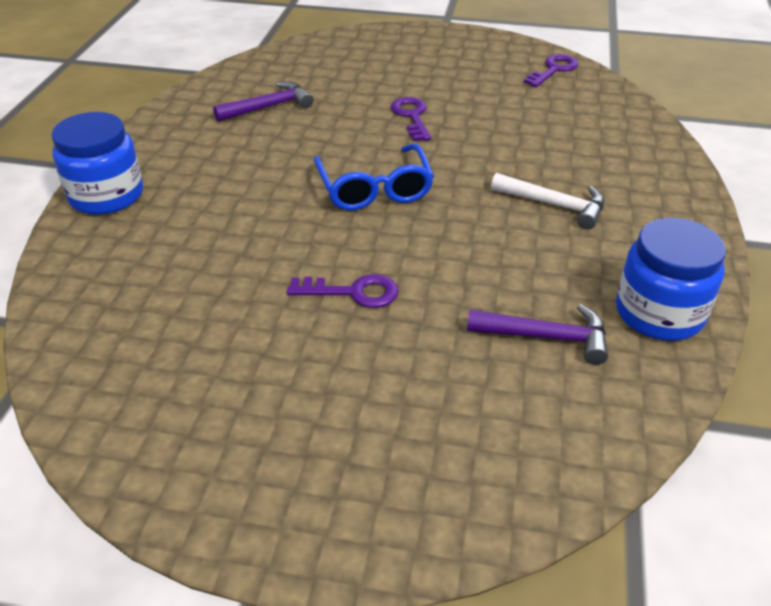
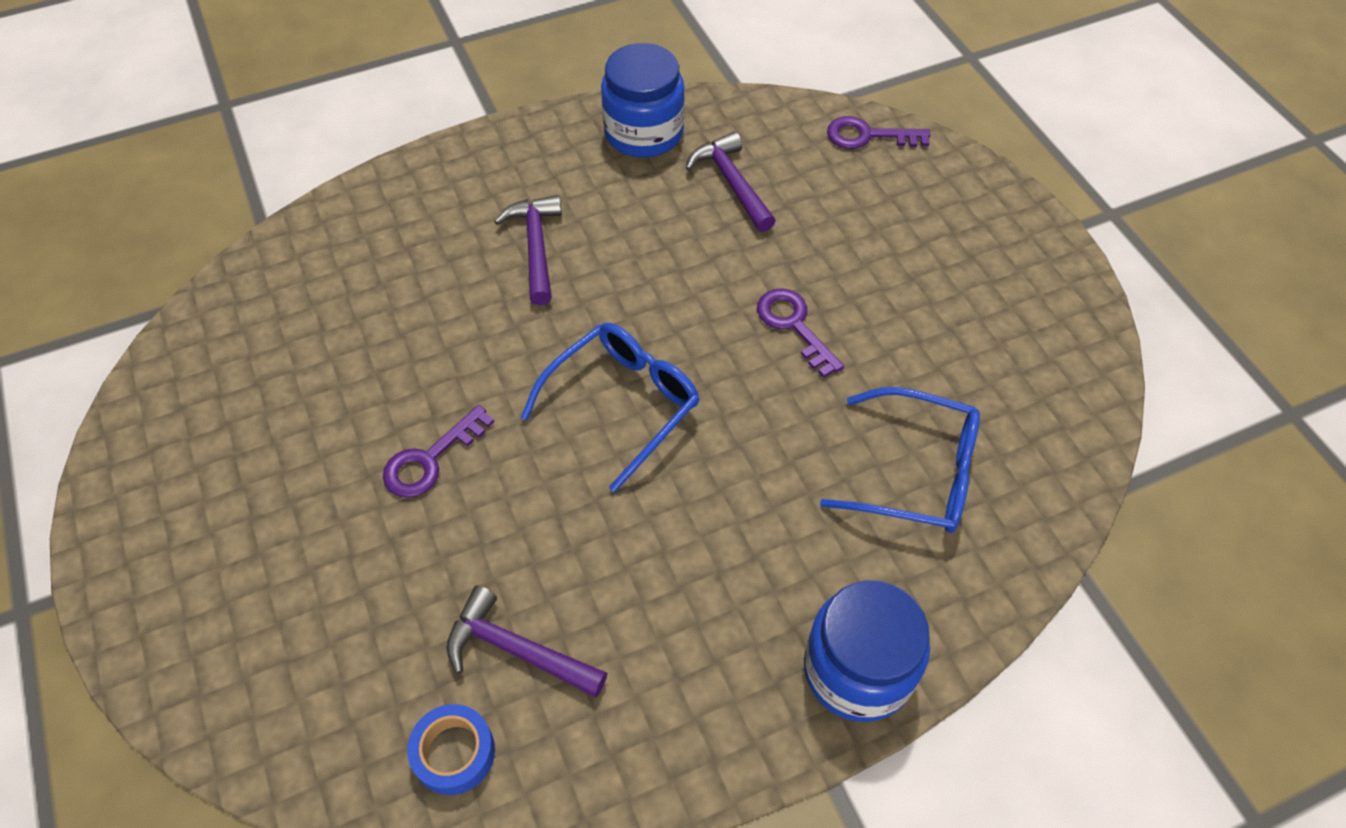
camera: 125 degrees left, 15 degrees up
white hammer [491,173,604,230] -> purple hammer [494,195,562,305]
purple key [524,54,579,87] -> purple key moved to [827,116,931,149]
none -> blue tape [407,704,495,795]
none -> blue glasses [820,387,980,533]

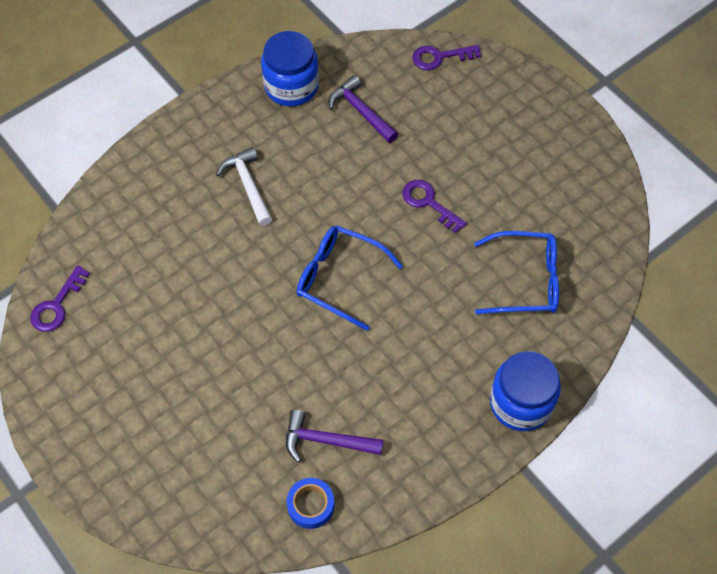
camera: 15 degrees left, 5 degrees up
purple key [383,405,494,498] -> purple key moved to [30,265,90,332]
purple hammer [494,195,562,305] -> white hammer [216,147,272,226]
blue glasses [521,323,699,492] -> blue glasses turned 90 degrees counterclockwise [297,226,403,331]

